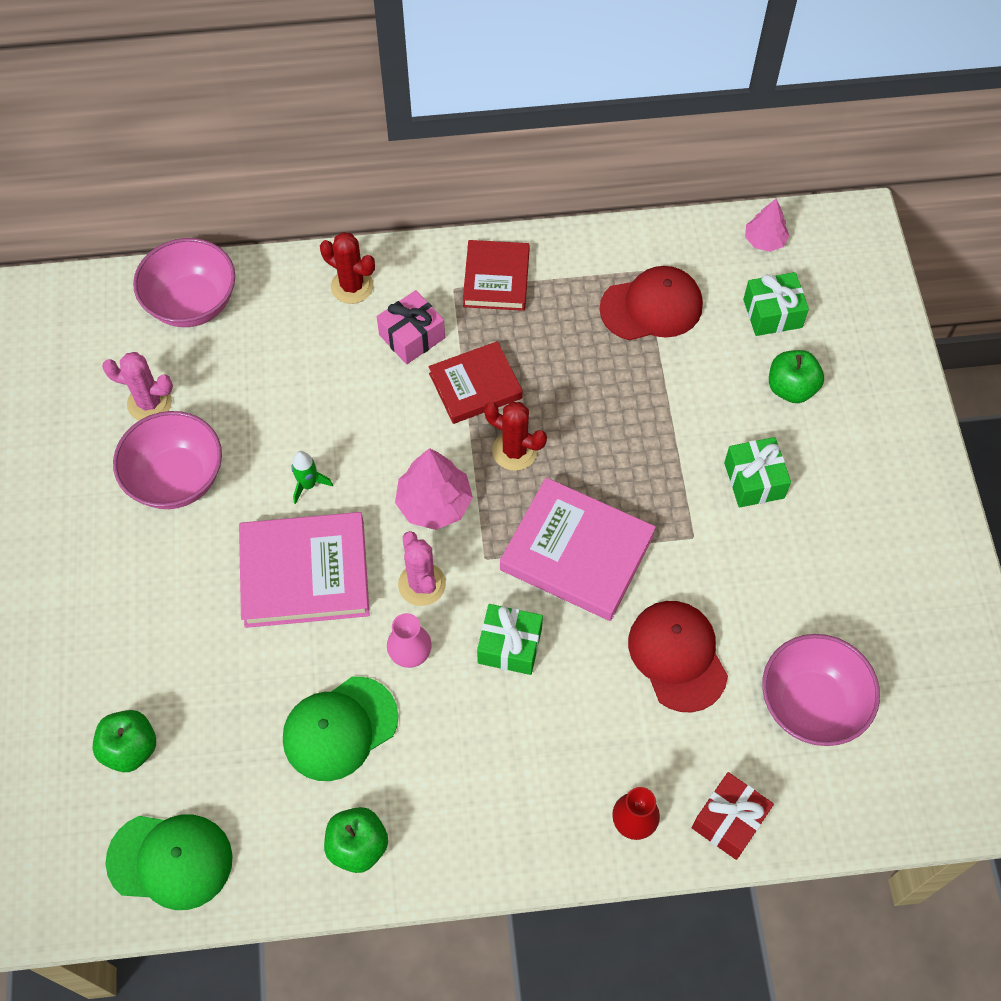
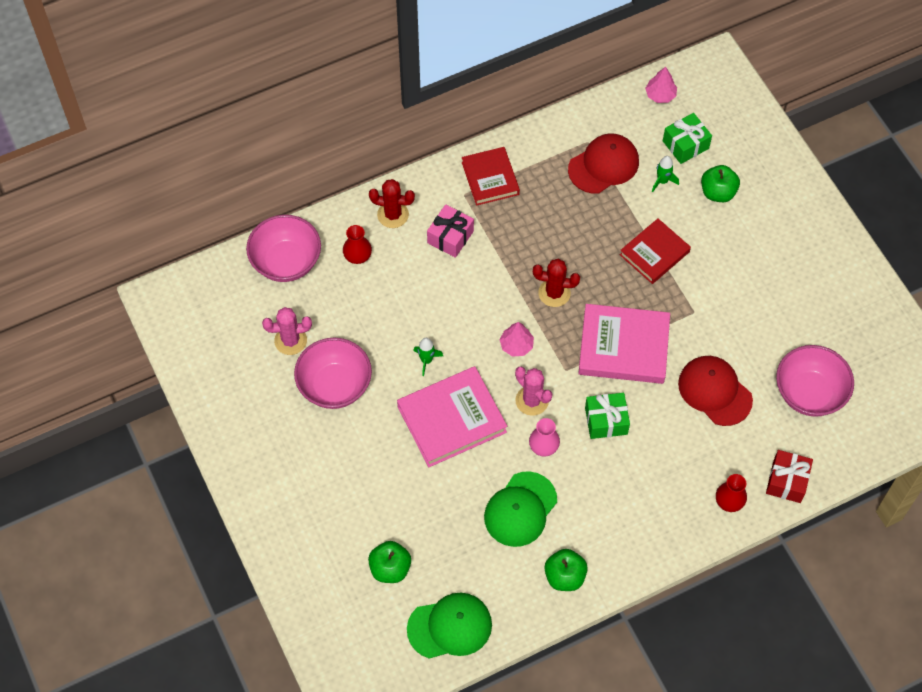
camera: 20 degrees left, 0 degrees up
pink tree [395,448,473,530] -> pink tree [500,322,534,357], size x0.63
red book [428,341,523,424] -> red book moved to [620,218,691,284]
green gift [724,437,791,507] -> none
none -> red vase [343,225,372,264]
none -> green rocket [652,156,679,192]

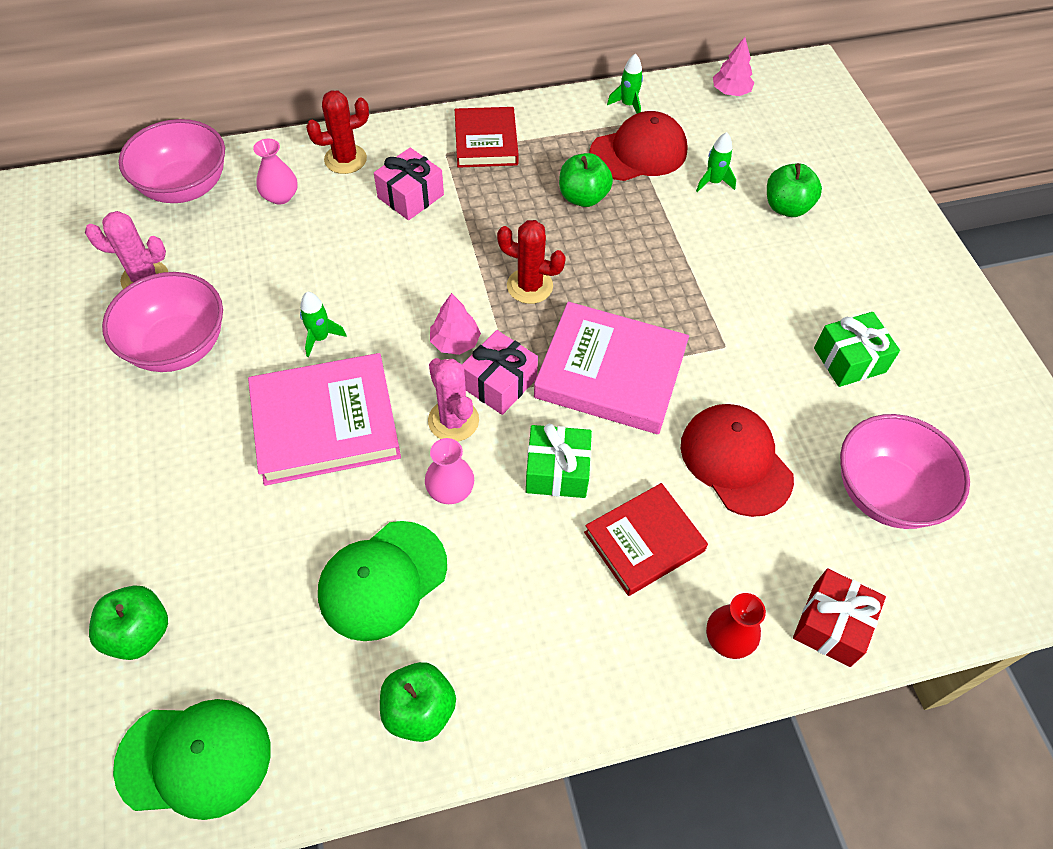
camera: 10 degrees right, 5 degrees down
red vase [343,225,372,264] -> pink vase [253,139,298,205]
red cactus [369,179,415,228] -> red cactus turned 45 degrees counterclockwise [306,90,369,174]
red book [620,218,691,284] -> red book moved to [584,483,708,596]
green gift [663,113,712,164] -> green gift moved to [814,312,900,387]
none -> pink gift [462,330,538,415]
none -> green apple [559,153,613,207]
none -> green rocket [607,53,643,114]

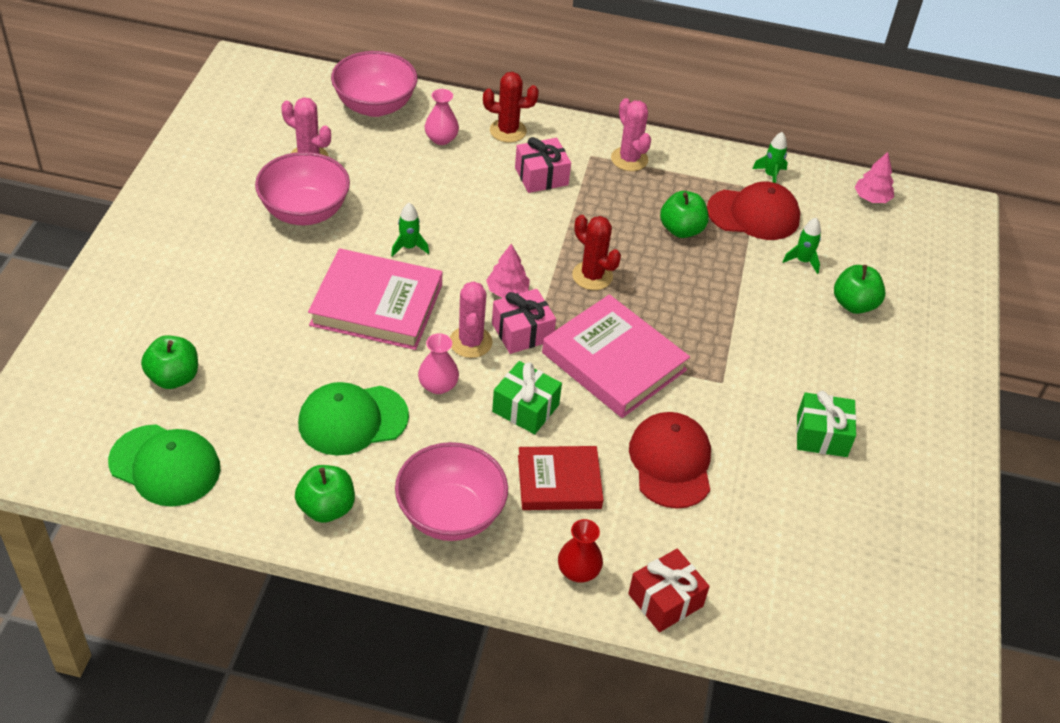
camera: 25 degrees right, 10 degrees down
red book [455,107,519,168] -> pink cactus [611,98,651,171]
pink bowl [840,414,970,529] -> pink bowl moved to [395,442,508,541]

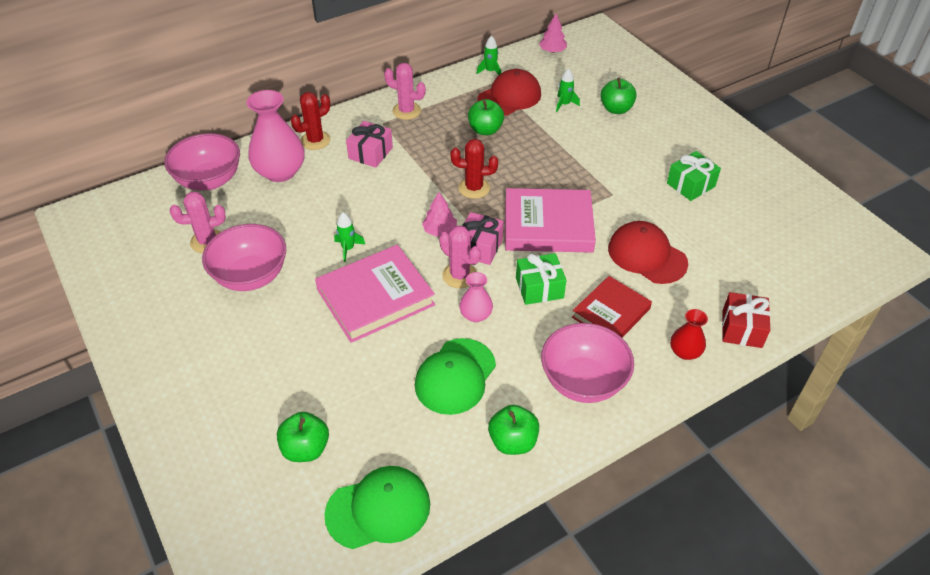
camera: 40 degrees left, 0 degrees up
pink vase [425,89,459,145] -> pink vase [247,90,305,182], size x1.92

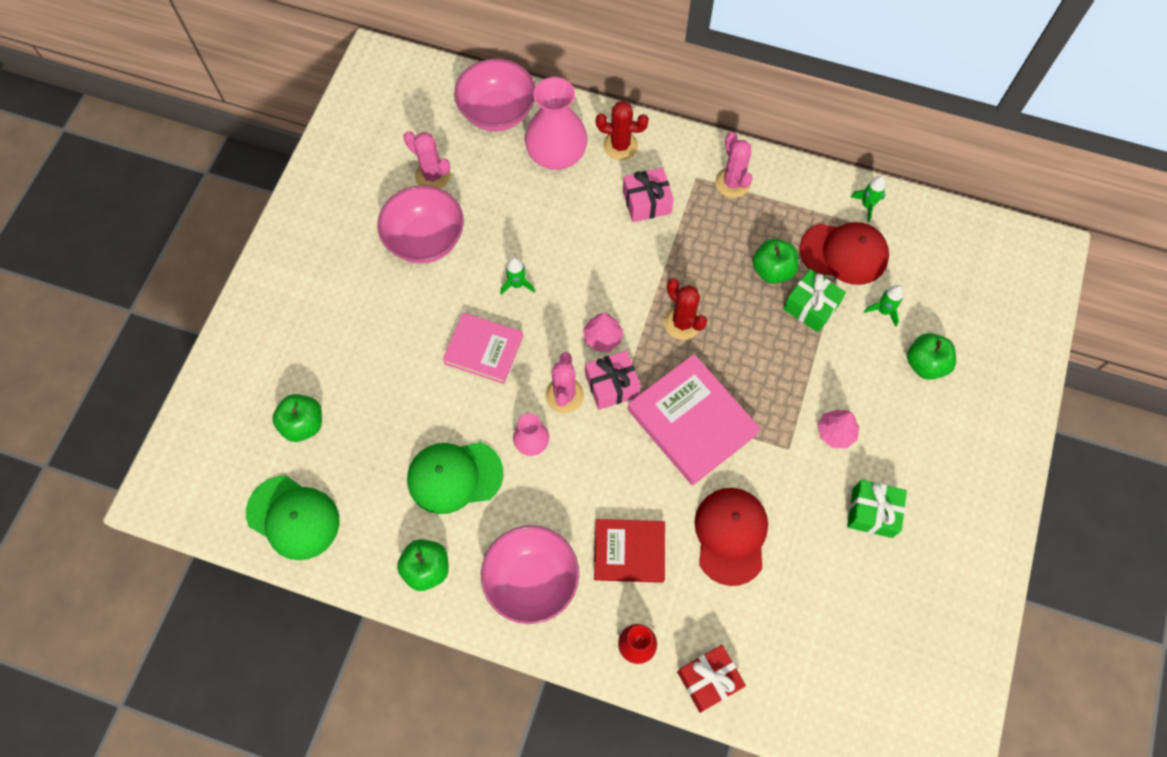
camera: 50 degrees right, 20 degrees up
pink book [315,245,435,343] -> pink book [442,313,523,384], size x0.65
green gift [516,253,567,305] -> green gift moved to [783,269,846,332]
pink tree [539,14,567,53] -> pink tree moved to [818,409,859,449]

